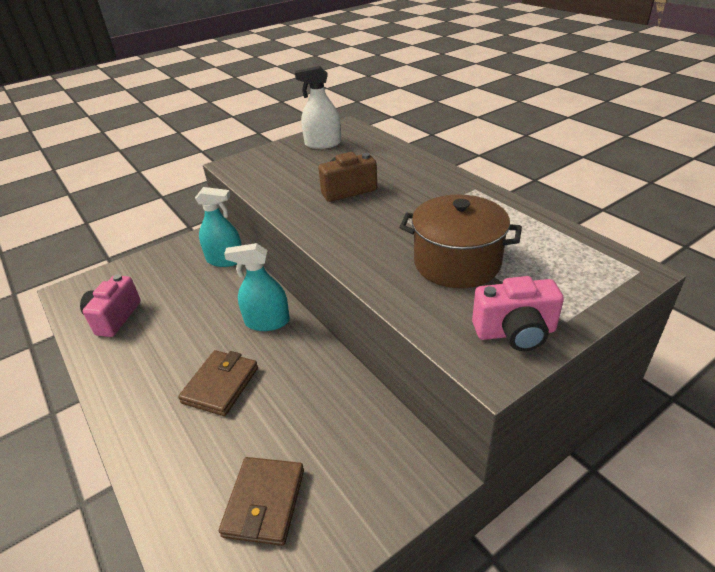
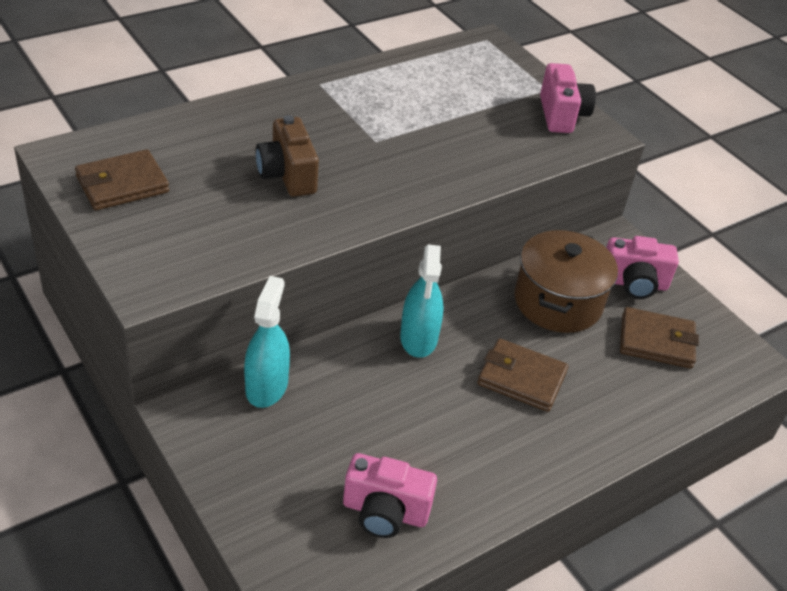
camera: 95 degrees left, 5 degrees up
white spray bottle [295,66,341,149] -> brown wallet [75,149,169,210]
brown pot [399,195,522,288] -> brown pot moved to [515,230,618,333]
none -> pink camera [606,236,679,299]

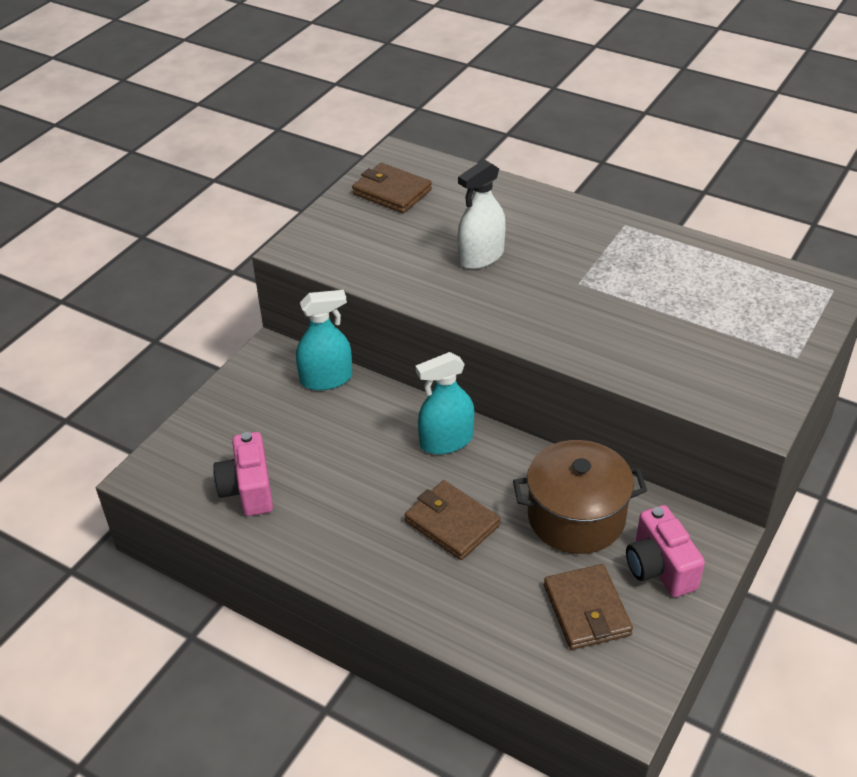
camera: 70 degrees right, 0 degrees up
brown camera [256,115,319,197] -> white spray bottle [457,159,506,269]
brown wallet [477,338,568,412] -> brown wallet turned 45 degrees counterclockwise [405,480,500,560]
pink camera [540,63,596,133] -> none

